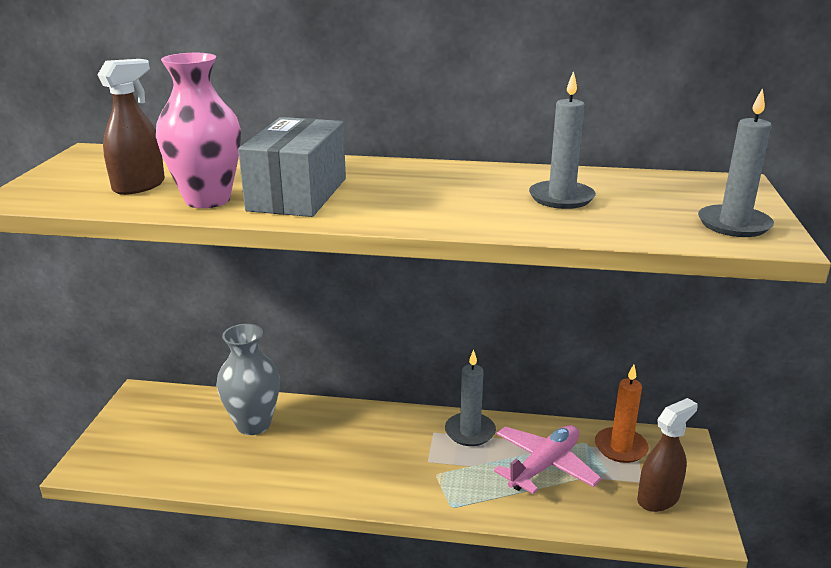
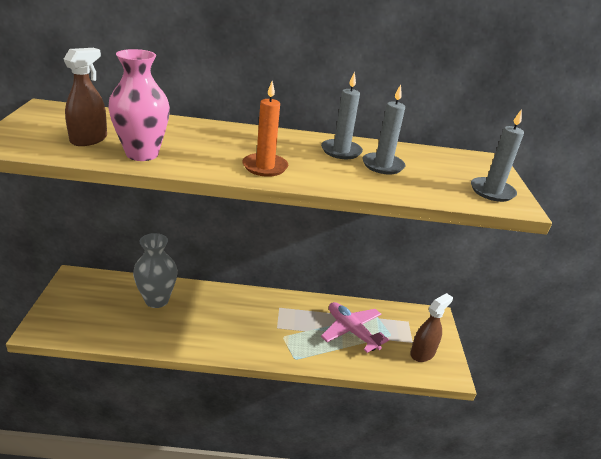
camera: 10 degrees left, 5 degrees up
grey box [238,117,346,217] -> none
grey candle [445,350,496,446] -> grey candle moved to [321,72,363,159]
pink plane [494,425,602,494] -> pink plane turned 75 degrees counterclockwise [321,302,389,353]
orange candle [595,365,649,463] -> orange candle moved to [242,81,288,177]

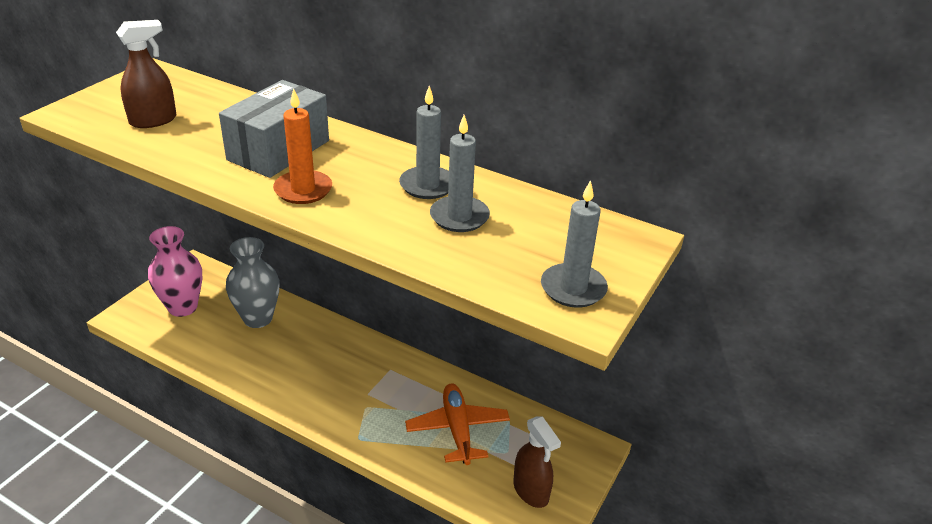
camera: 30 degrees right, 5 degrees up
pink vase [108,49,170,161] -> pink vase moved to [148,226,202,317]
pink plane [321,302,389,353] -> orange plane [405,384,510,465]
brown spray bottle [410,293,453,362] -> brown spray bottle turned 75 degrees clockwise [513,416,561,508]
none -> grey box [219,80,329,178]

